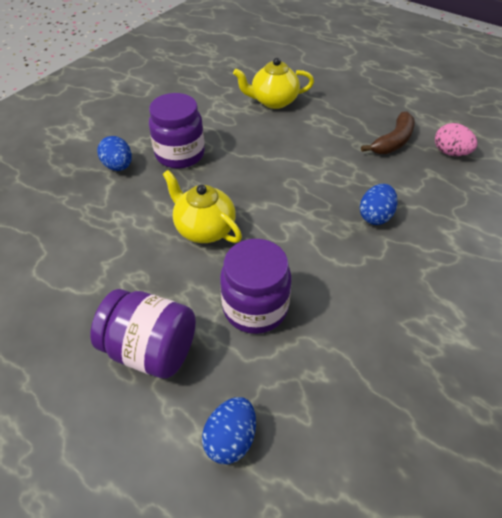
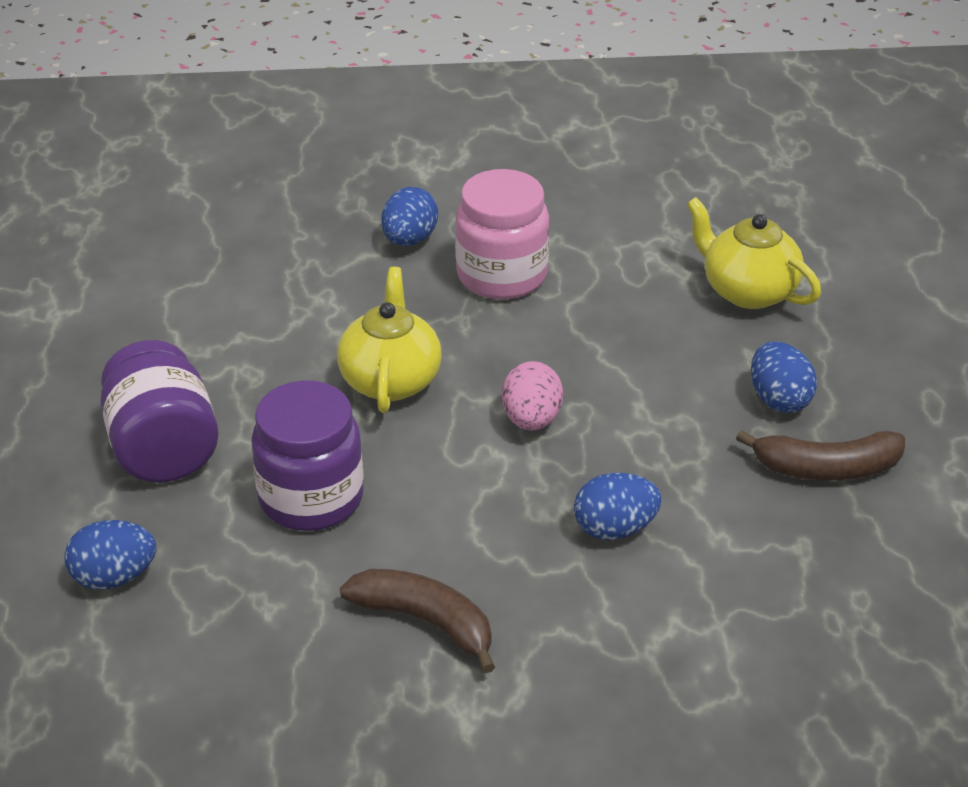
camera: 50 degrees right, 10 degrees down
purple jar [149,93,205,169] -> pink jar [455,169,549,299]
pink egg [435,123,478,156] -> pink egg moved to [502,361,563,431]
none -> brown banana [340,569,495,673]
none -> blue egg [751,342,817,413]

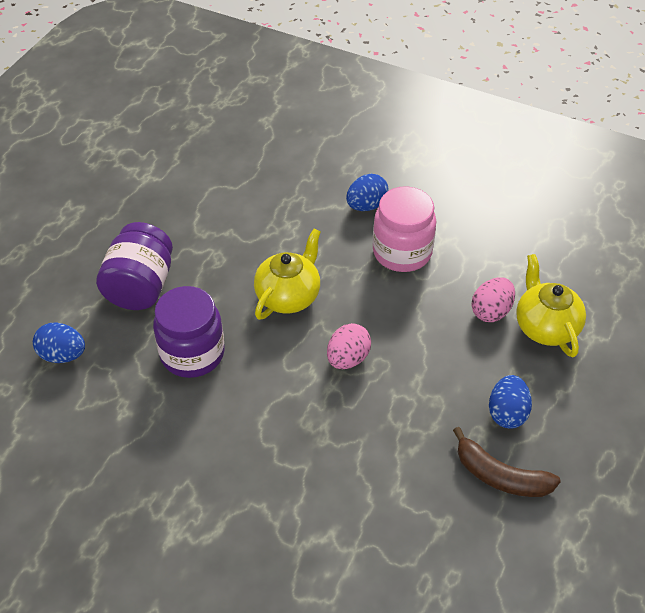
camera: 30 degrees right, 10 degrees up
brown banana [340,569,495,673] -> none
blue egg [574,473,662,540] -> none
none -> pink egg [471,277,515,322]

